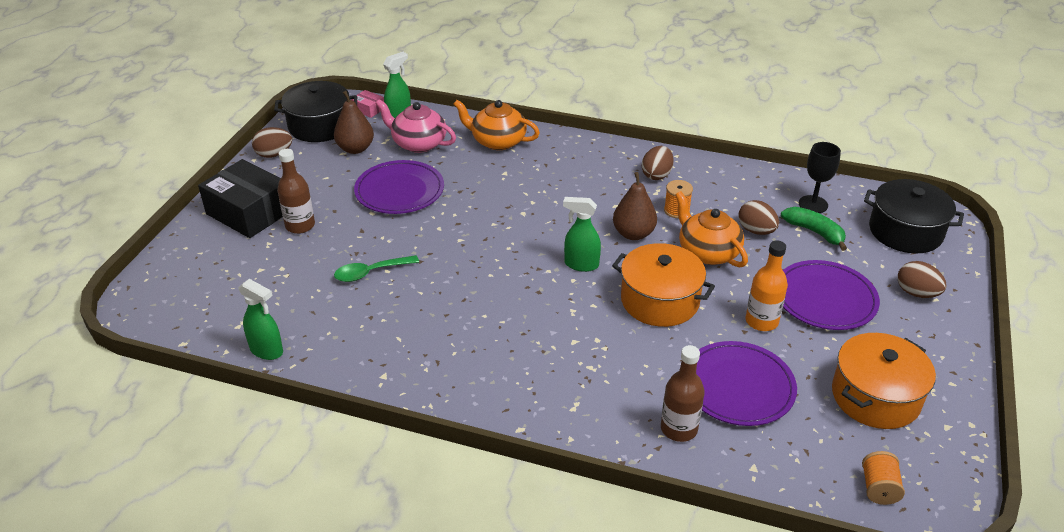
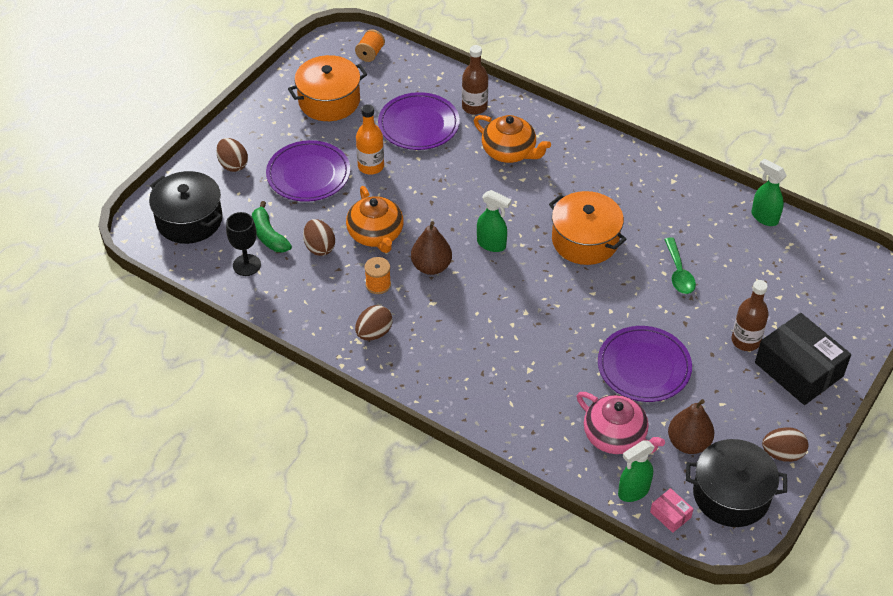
camera: 165 degrees left, 10 degrees up
green spoon [334,255,419,282] -> green spoon turned 90 degrees clockwise [664,237,696,294]
orange teapot [453,100,540,150] -> orange teapot moved to [474,115,551,163]
orange pot [612,243,715,327] -> orange pot moved to [549,191,627,265]

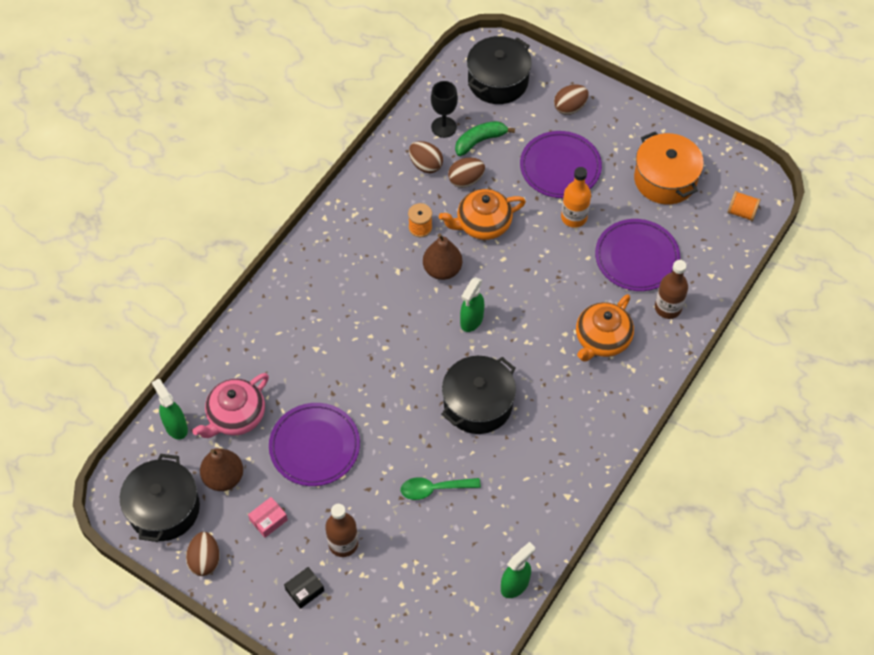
camera: 90 degrees right, 10 degrees up
brown egg [355,305,393,340] -> brown egg moved to [409,141,443,173]
orange pot [549,191,627,265] -> black pot [441,356,516,434]
pink box [650,488,693,533] -> pink box moved to [248,497,288,538]
black box [755,313,851,405] -> black box [284,567,324,609], size x0.43

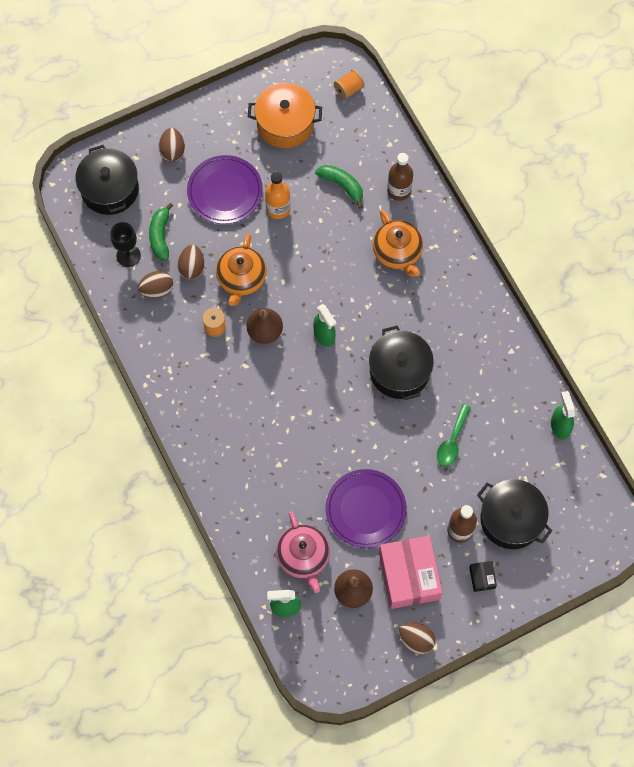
camera: 60 degrees left, 10 degrees up
black pot [120,454,200,542] -> black pot moved to [477,479,552,549]
pink box [248,497,288,538] -> pink box [379,536,443,609], size x2.30
purple plate [595,219,680,291] -> green banana [315,165,363,209]

